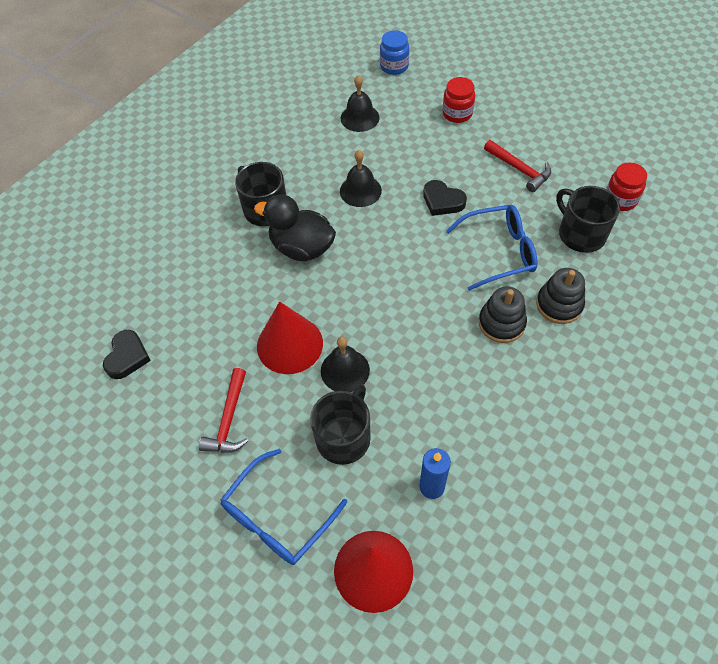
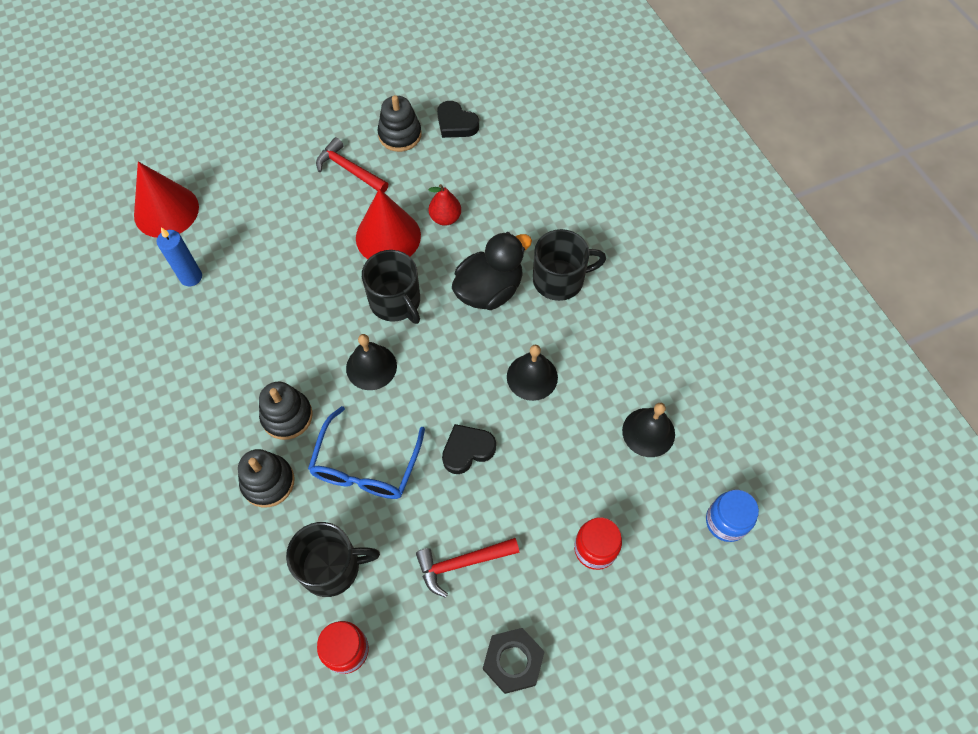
camera: 115 degrees right, 5 degrees up
blue glasses [220,448,347,565] -> none
black mug [310,384,371,465] -> black mug moved to [362,250,420,324]
black bell [321,337,370,392] -> black bell moved to [346,334,397,390]
none -> black stacking toy [377,95,422,152]
none -> red pear [428,184,461,226]
none -> black nut [483,628,545,694]

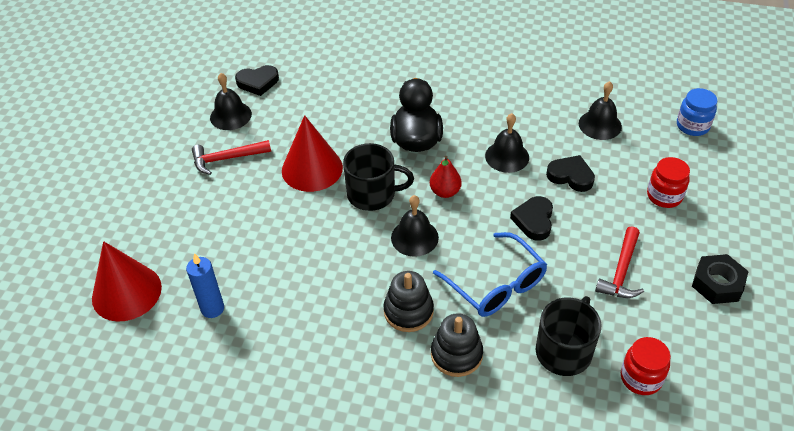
camera: 50 degrees left, 15 degrees down
black stacking toy [377,95,422,152] -> black bell [210,73,252,130]
red pear [428,184,461,226] -> red pear moved to [430,156,462,198]
black mug [533,229,606,301] -> none
none -> black heart [546,155,595,192]

